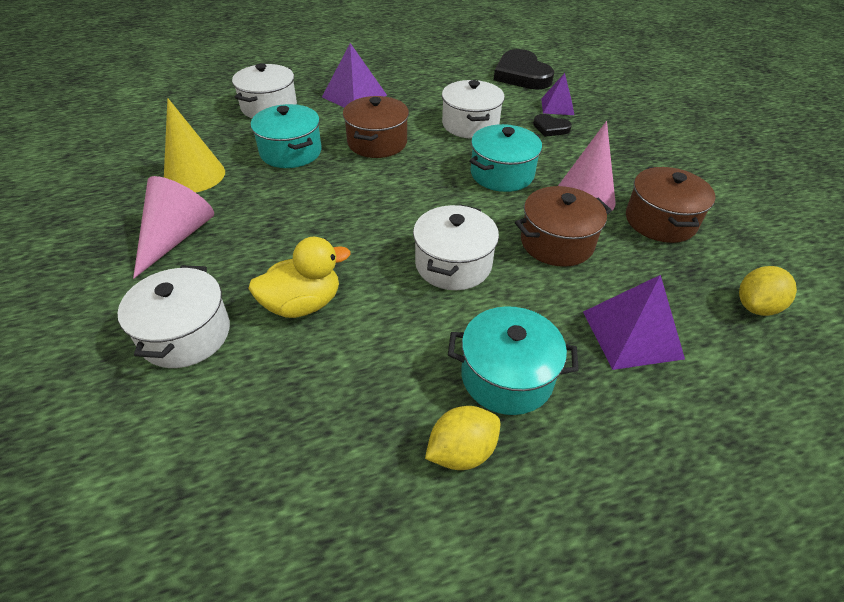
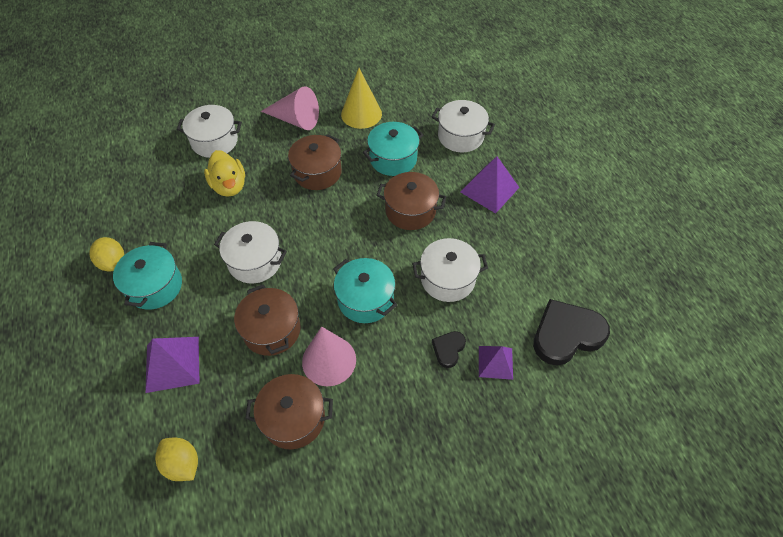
camera: 90 degrees right, 10 degrees up
none -> brown pot [288,134,342,190]

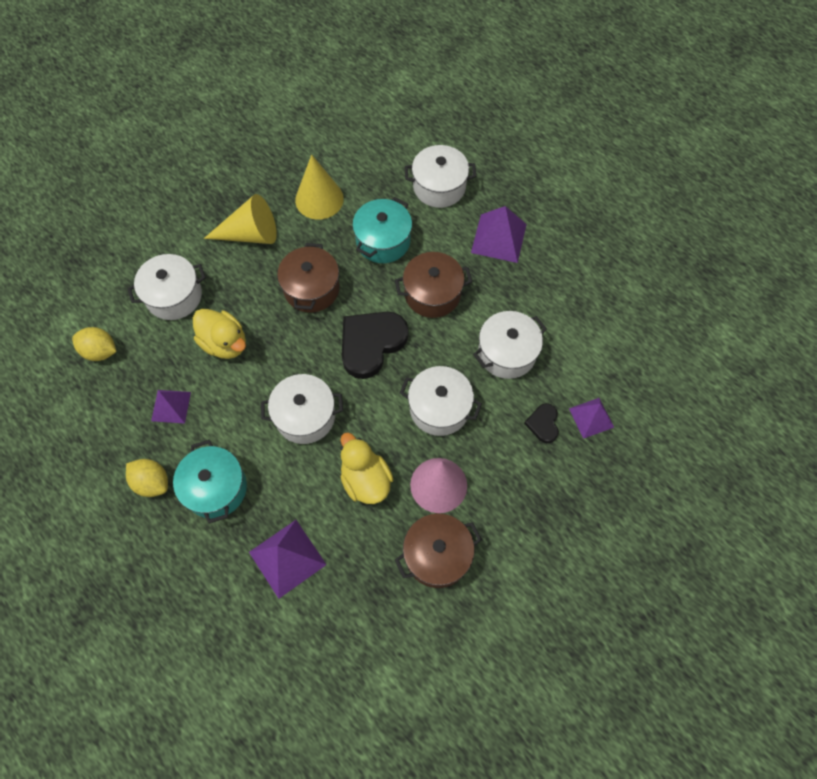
camera: 25 degrees left, 10 degrees up
yellow lemon [155,438,198,481] -> yellow lemon moved to [72,327,116,361]
brown pot [234,284,301,356] -> yellow duck [340,432,393,504]
pink cone [261,86,319,130] -> yellow cone [204,194,277,244]
turquoise pot [333,258,397,323] -> white pot [400,366,482,436]
black heart [533,299,610,365] -> black heart moved to [342,312,408,379]
none -> purple pyramid [151,390,191,424]

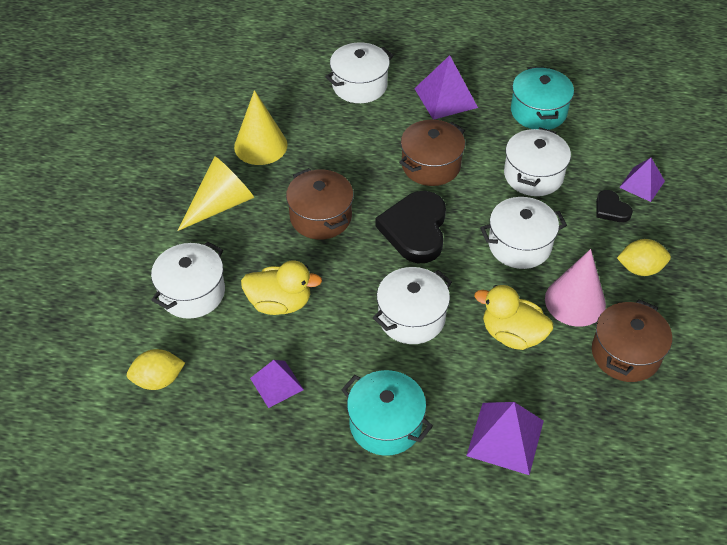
camera: 35 degrees left, 15 degrees down
yellow lemon [126,459,168,497] -> yellow lemon moved to [617,239,671,276]
turquoise pot [352,197,412,263] -> turquoise pot moved to [511,66,574,130]

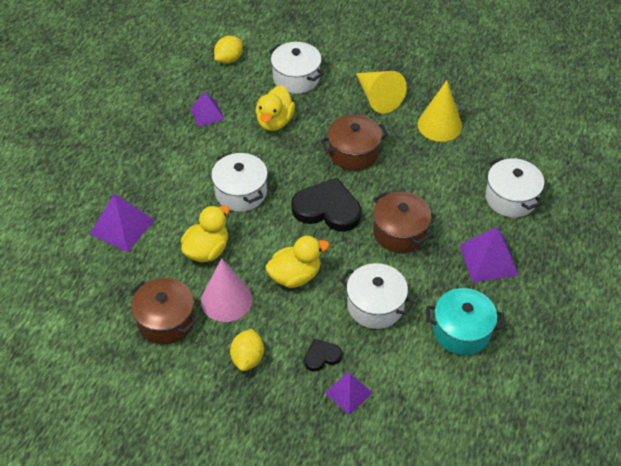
camera: 100 degrees right, 0 degrees up
yellow lemon [127,349,185,390] -> yellow lemon turned 45 degrees clockwise [214,36,243,64]
turquoise pot [341,370,433,456] -> none
white pot [480,197,567,269] -> yellow duck [265,236,329,288]

